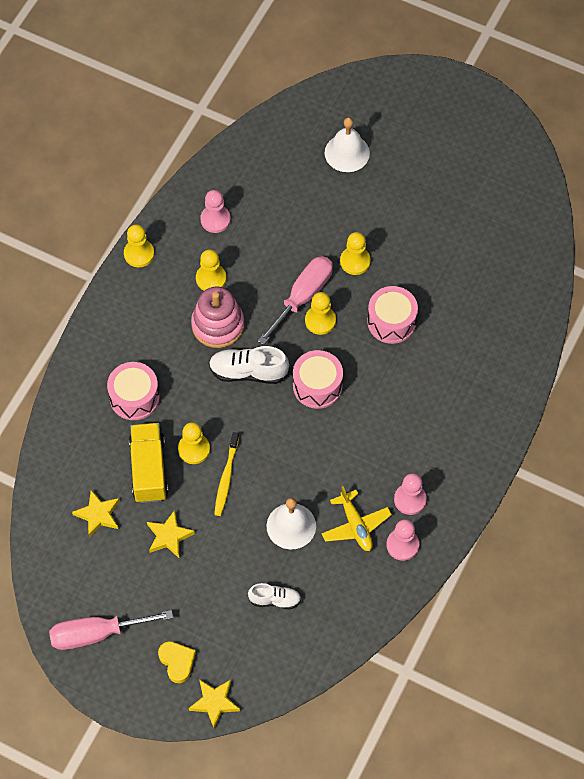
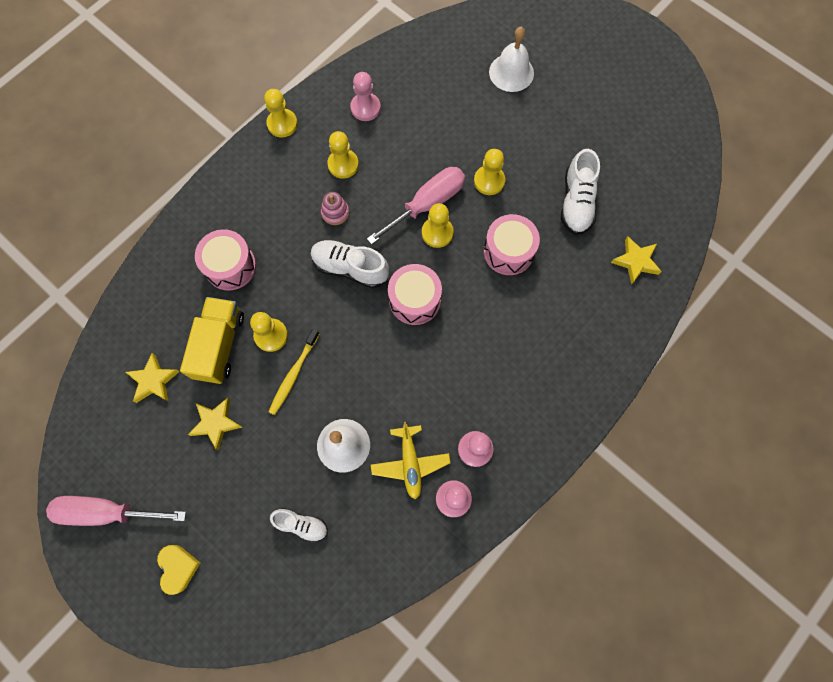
camera: 15 degrees right, 10 degrees up
yellow star [189,679,240,728] -> yellow star moved to [611,237,662,285]
pink stacking toy [191,286,244,348] -> pink stacking toy [321,192,349,225], size x0.52
none -> white shoe [561,149,600,235]

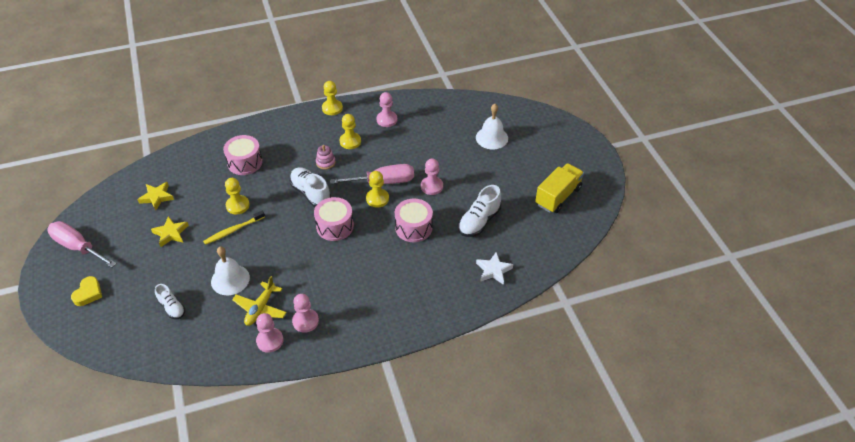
camera: 30 degrees right, 25 degrees down
yellow truck [180,297,244,384] -> yellow truck moved to [535,163,584,213]
yellow pawn [474,149,505,195] -> pink pawn [421,158,443,195]
yellow star [611,237,662,285] -> white star [476,252,513,285]

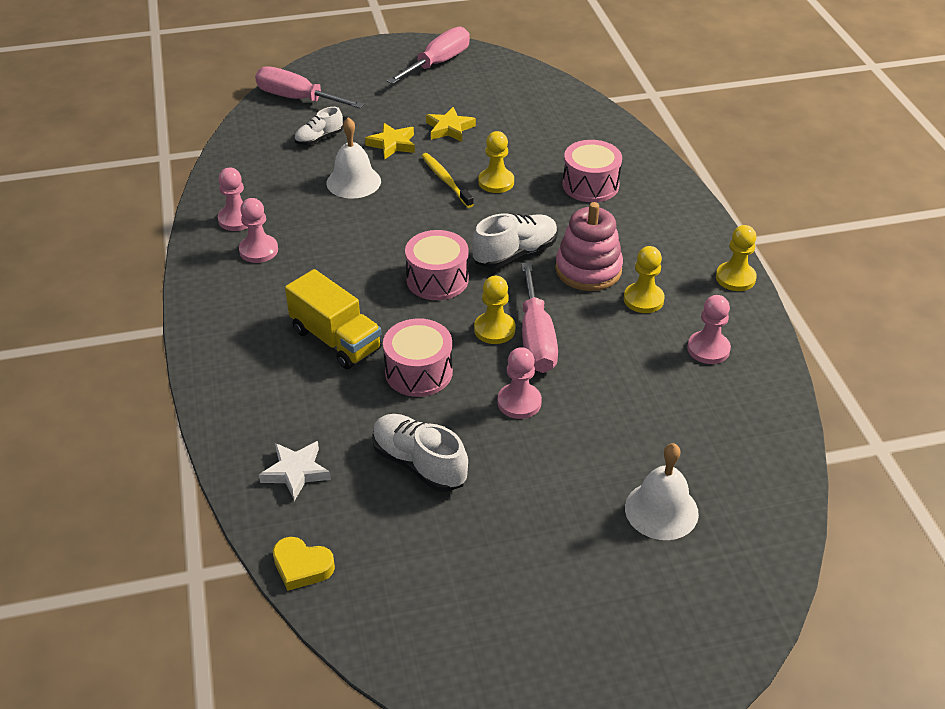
camera: 95 degrees right, 5 degrees down
yellow heart [71,276,102,306] -> yellow heart moved to [273,537,335,591]
yellow star [137,182,174,210] -> yellow star moved to [365,123,415,159]
yellow plane [232,276,287,326] -> none
pink stacking toy [316,145,336,170] -> pink stacking toy [555,202,623,291], size x1.92
yellow truck [535,163,584,213] -> yellow truck moved to [285,269,382,369]
none -> pink screwdriver [255,66,364,108]

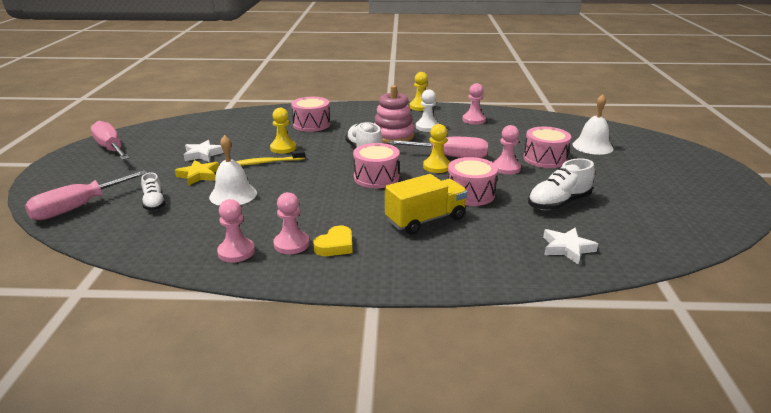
camera: 75 degrees left, 15 degrees down
yellow heart [273,537,335,591] -> yellow heart moved to [313,225,352,256]
yellow star [426,107,476,142] -> white star [184,140,224,162]
yellow pawn [624,246,665,313] -> white pawn [416,89,439,132]
none -> pink drum [523,127,571,168]

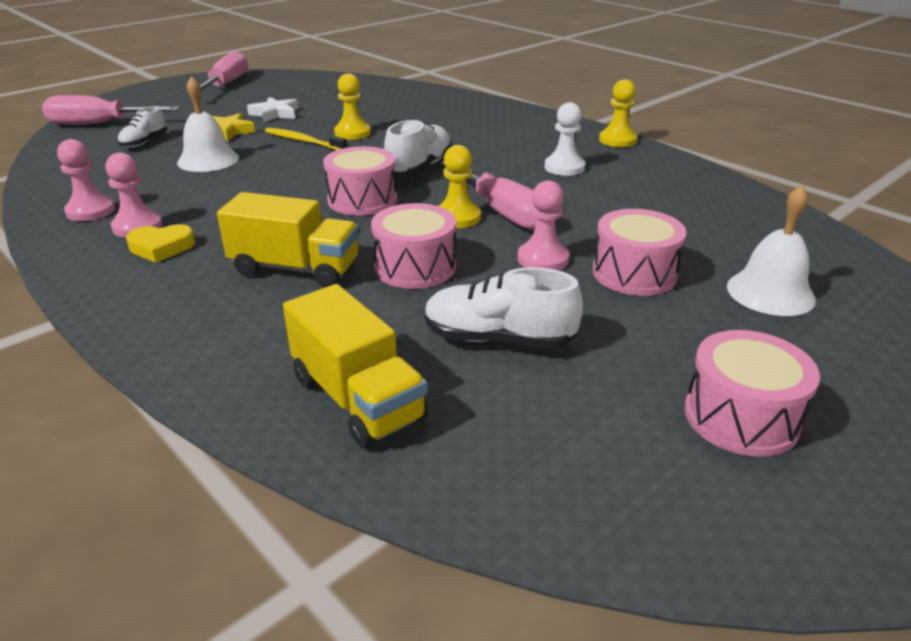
camera: 45 degrees right, 5 degrees up
pink drum [291,97,330,132] -> pink drum moved to [684,330,820,457]
pink stacking toy [374,85,415,143] -> none
pink pawn [462,83,486,124] -> none
white star [543,228,598,265] -> yellow truck [283,284,428,448]

